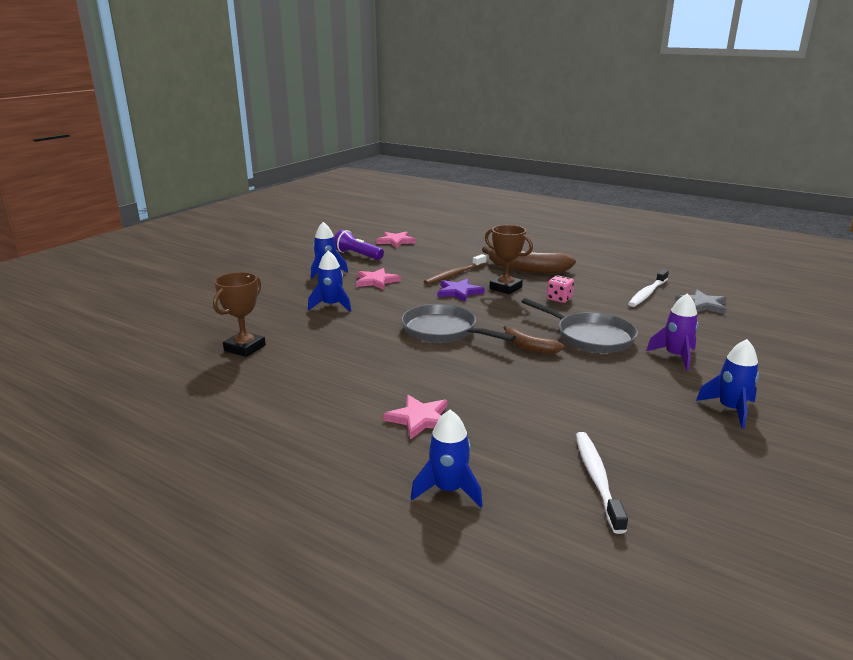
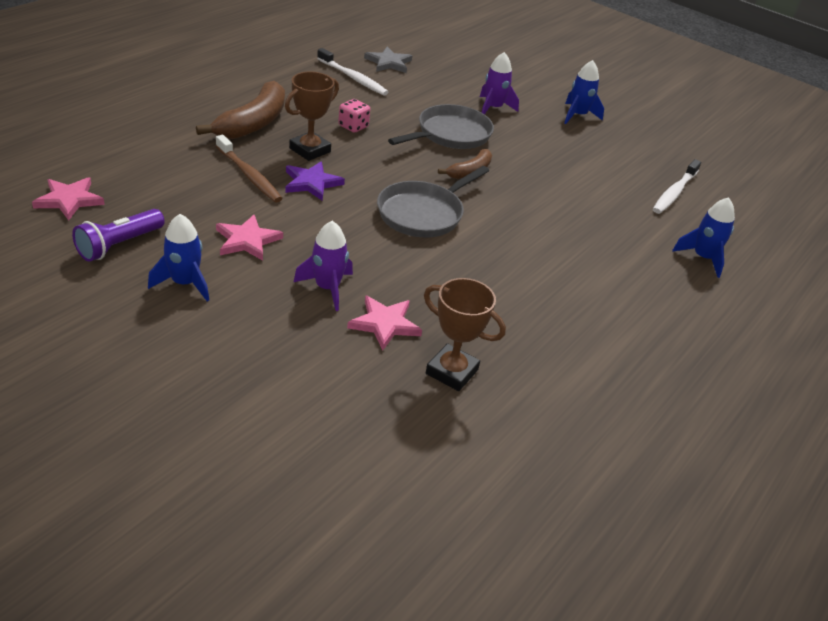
camera: 90 degrees left, 15 degrees up
blue rocket [308,250,351,312] -> purple rocket [294,221,353,311]
pink star [383,395,447,440] -> pink star moved to [347,295,422,351]
white toothbrush [576,432,628,534] -> white toothbrush turned 60 degrees counterclockwise [653,159,701,214]

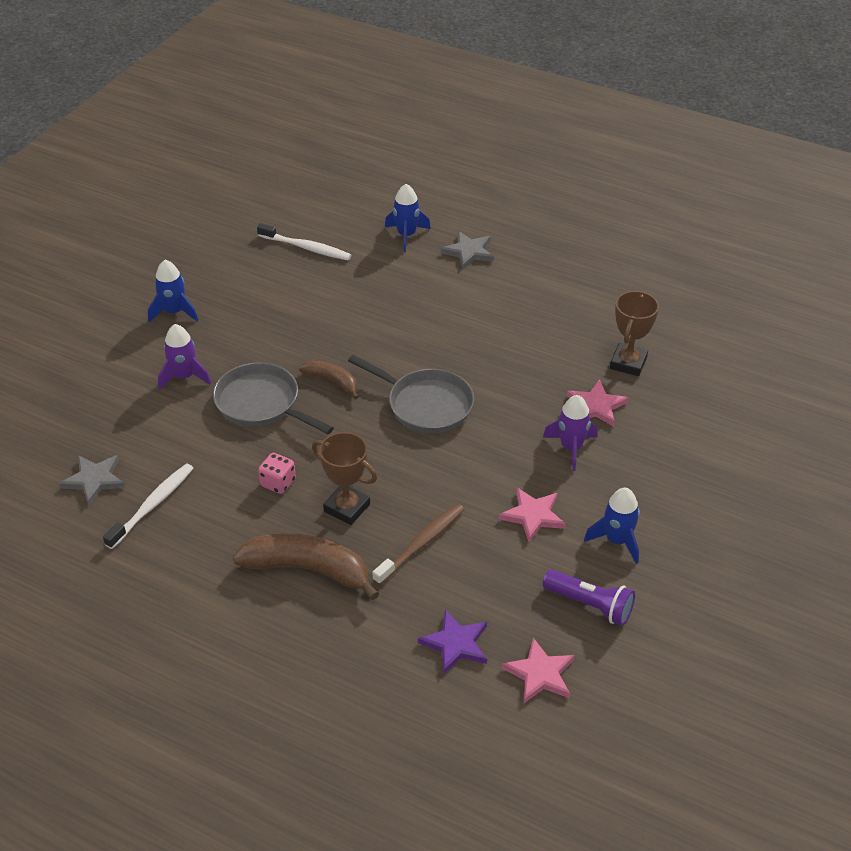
camera: 95 degrees left, 5 degrees up
purple star [285,161,345,201] -> purple star moved to [418,610,487,675]
none -> grey star [441,231,494,269]

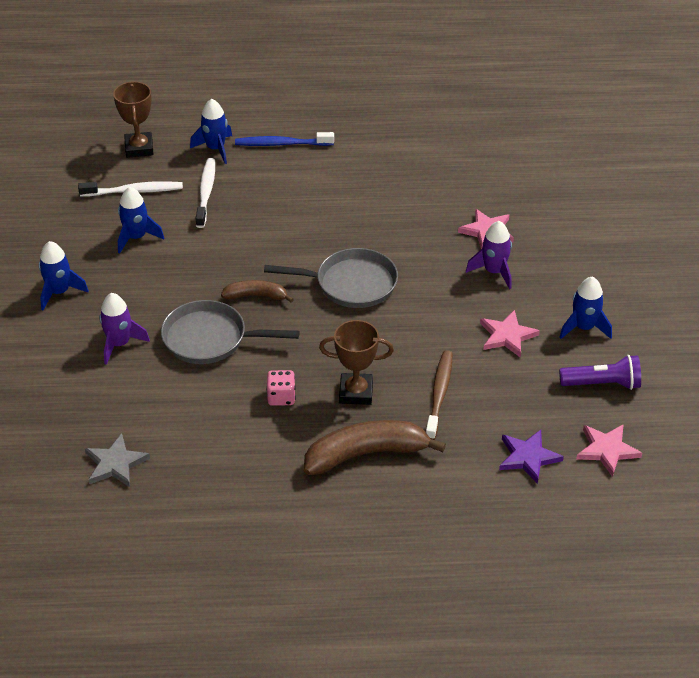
camera: 30 degrees left, 0 degrees up
white toothbrush [103,463,194,549] -> white toothbrush moved to [196,158,215,228]
grey star [441,231,494,269] -> blue toothbrush [235,132,334,146]
brown trophy [610,291,659,376] -> brown trophy moved to [113,81,154,158]
none -> blue rocket [118,187,164,254]

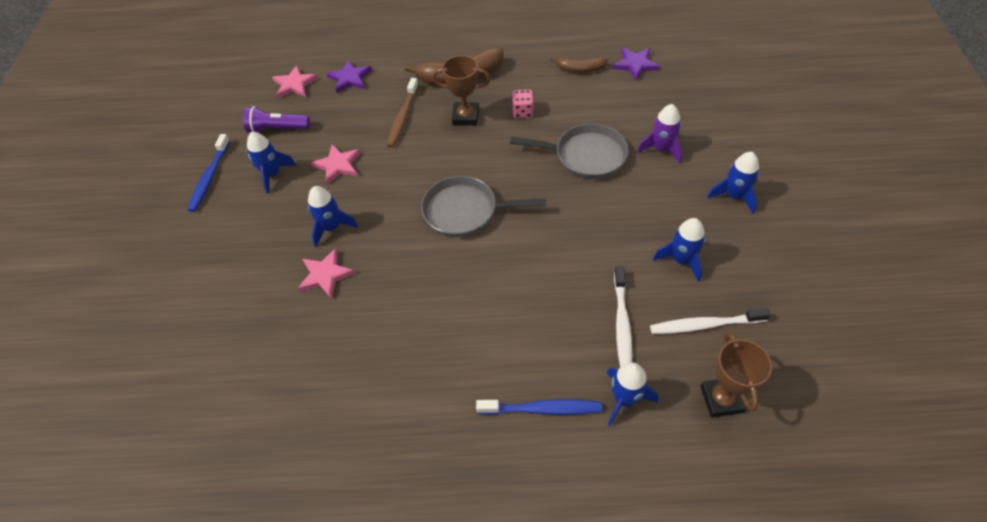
camera: 175 degrees left, 10 degrees up
grey star [85,433,150,487] -> purple star [612,48,660,80]
brown banana [221,280,294,302] -> brown banana moved to [551,57,608,73]
purple rocket [466,221,512,289] -> blue rocket [308,186,358,247]
none -> blue toothbrush [188,134,230,212]

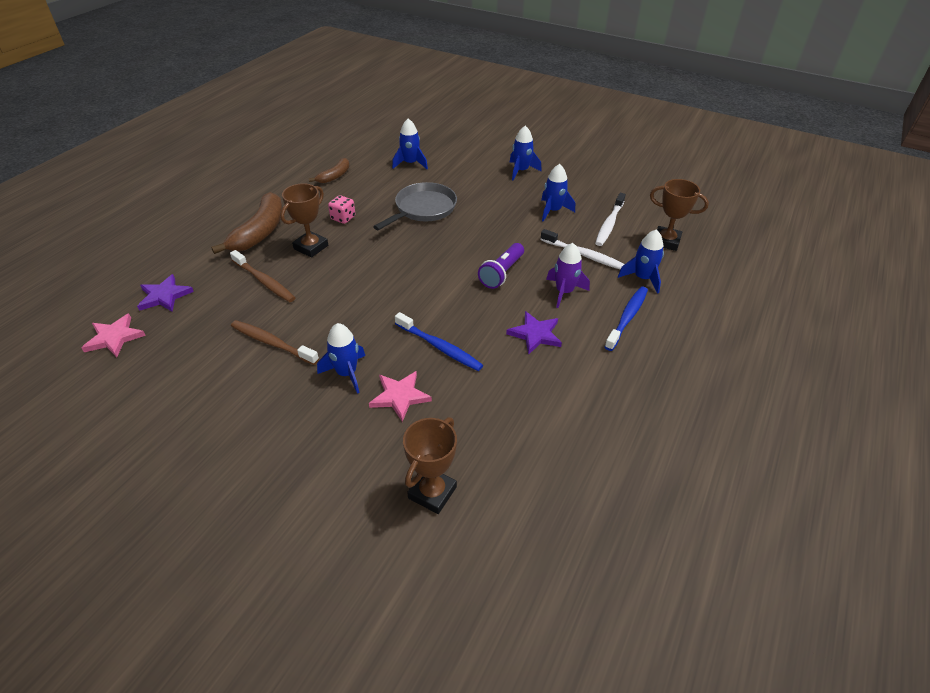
camera: 65 degrees left, 10 degrees down
blue toothbrush [188,134,230,212] -> blue toothbrush moved to [395,312,483,371]
purple flashlight [243,106,310,132] -> purple flashlight moved to [478,243,524,289]
blue rocket [247,132,296,194] -> blue rocket moved to [392,119,428,169]
pink star [311,144,361,185] -> brown toothbrush [231,320,319,365]
grey pan [421,176,546,237] -> none
purple star [612,48,660,80] -> purple star moved to [506,311,562,355]
purple rocket [637,104,682,164] -> purple rocket moved to [546,243,590,308]
none -> brown trophy [403,417,457,514]

